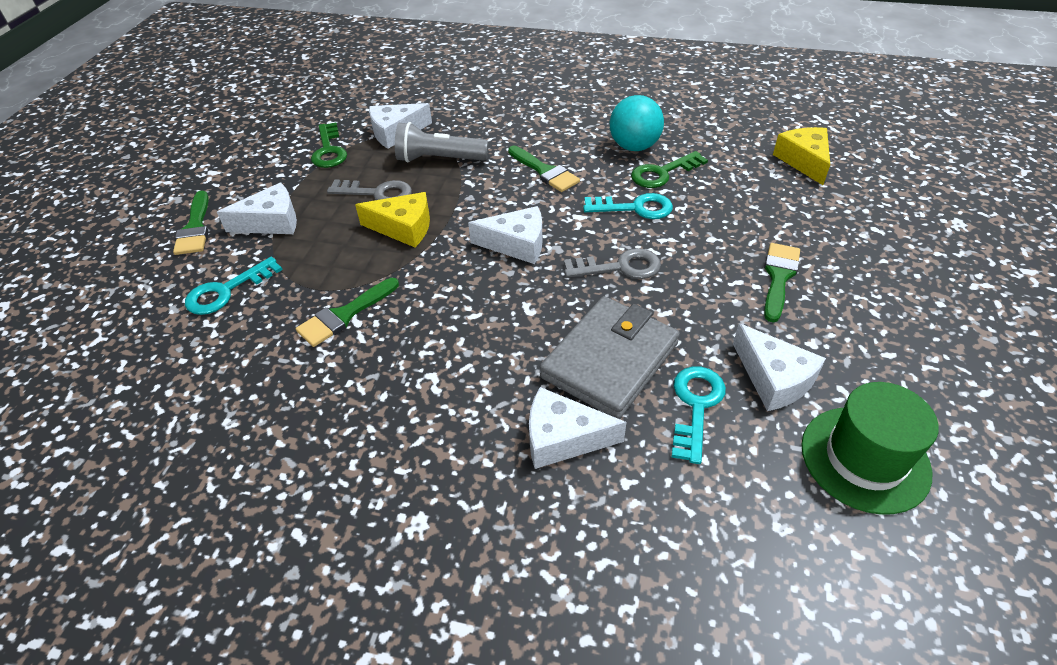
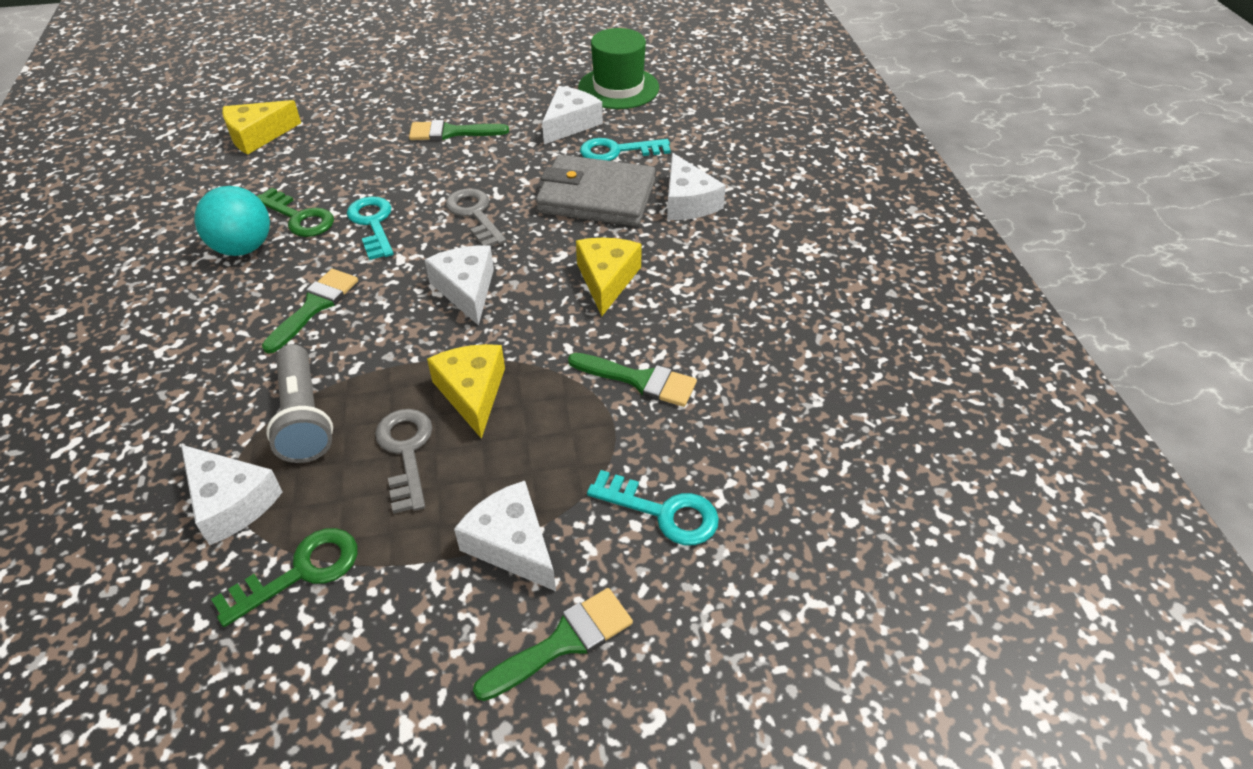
camera: 115 degrees left, 0 degrees up
none -> yellow cheese [576,238,642,316]

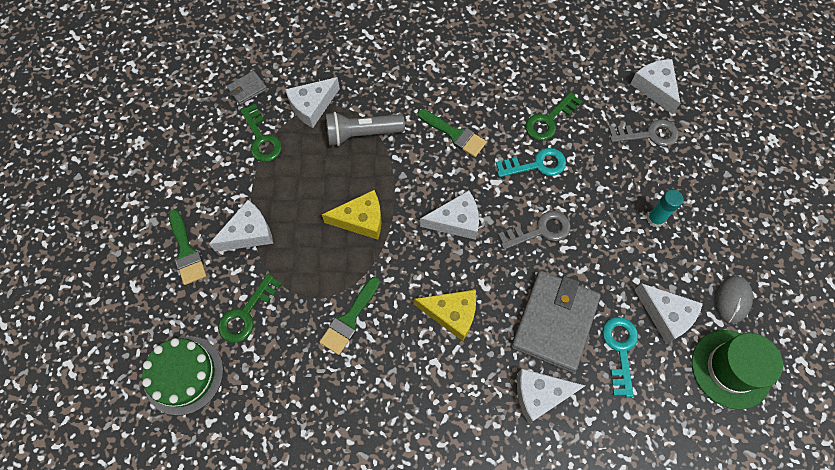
camera: 100 degrees right, 20 degrees up
turquoise ball [195,186,270,256] -> none
yellow cheese [222,100,301,155] -> white cheese [630,59,680,114]
grey key [375,409,432,514] -> grey key moved to [609,120,679,147]
green brush [409,120,509,141] -> turquoise glue stick [647,190,684,227]
turquoise key [587,470,719,545] -> green key [218,274,282,343]
none -> green cake [142,336,223,416]
none -> grey wallet [227,71,267,105]
none -> grey mouse [715,276,753,324]

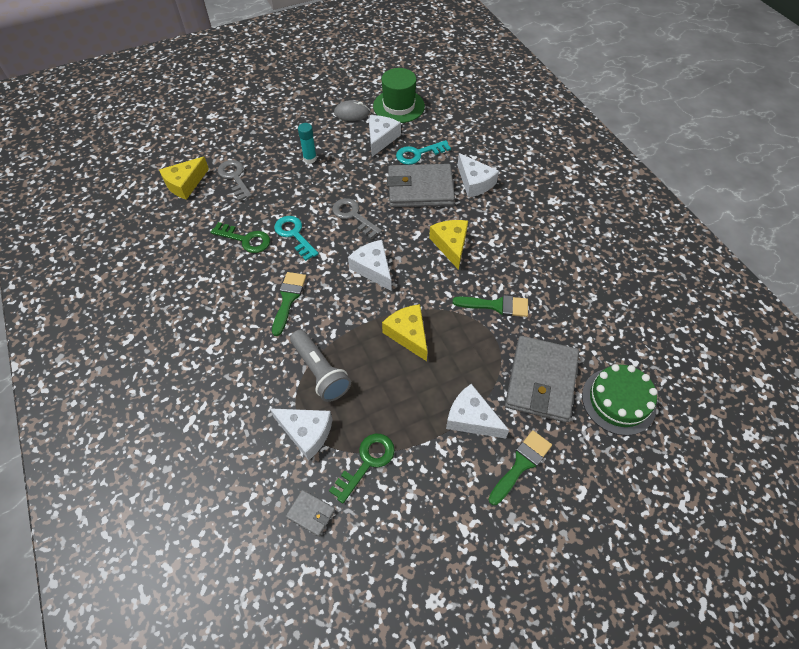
camera: 115 degrees left, 10 degrees down
green key [218,274,282,343] -> grey wallet [505,336,579,422]
white cheese [630,59,680,114] -> yellow cheese [159,156,209,200]

